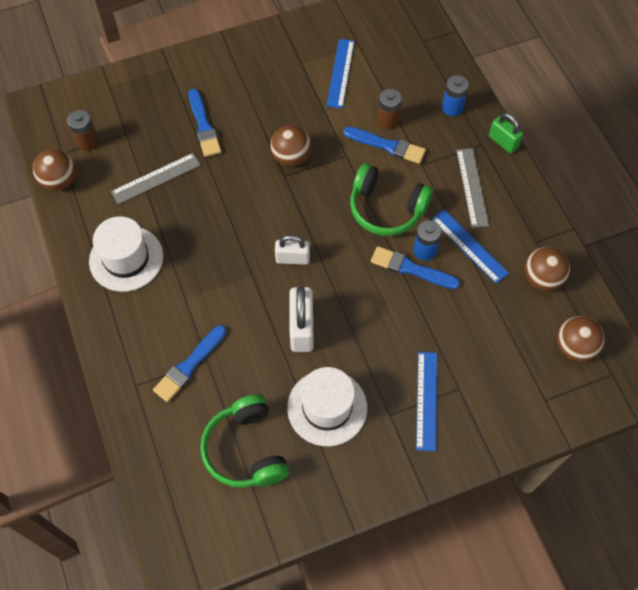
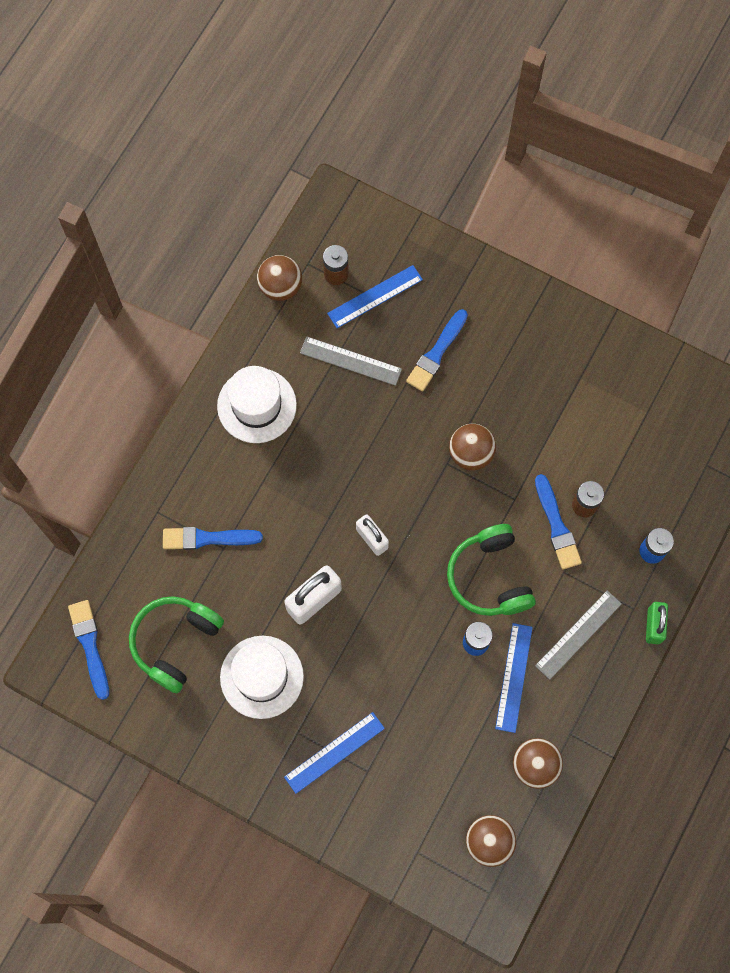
camera: 50 degrees right, 10 degrees up
blue ruler [326,39,354,108] -> blue ruler moved to [327,265,423,328]
blue brush [371,246,460,289] -> blue brush moved to [68,600,109,700]

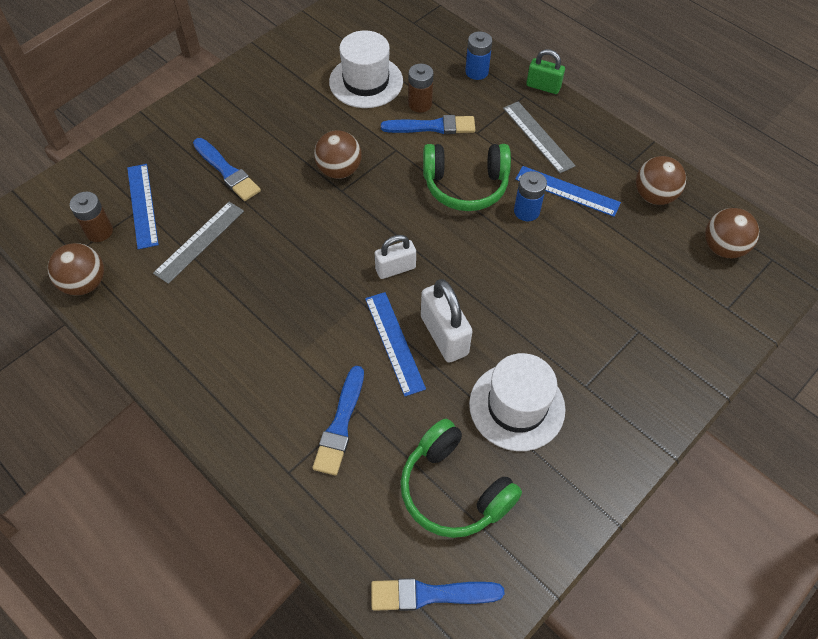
camera: 75 degrees left, 15 degrees down
white hat [217,366,297,443] -> white hat moved to [329,30,403,108]
blue ruler [284,712,385,794] -> blue ruler moved to [365,292,426,396]

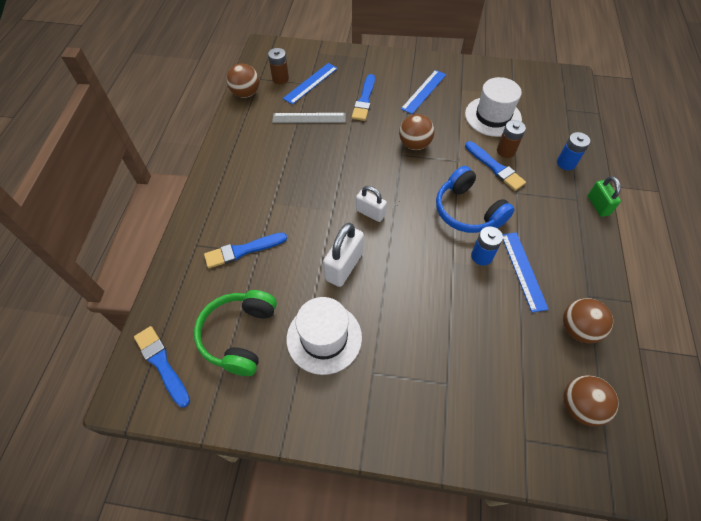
camera: 55 degrees right, 0 degrees up
blue ruler [365,292,426,396] -> blue ruler moved to [401,70,446,114]
green headphones [423,144,511,211] -> blue headphones [436,166,515,233]
grey ruler [503,101,576,173] -> none

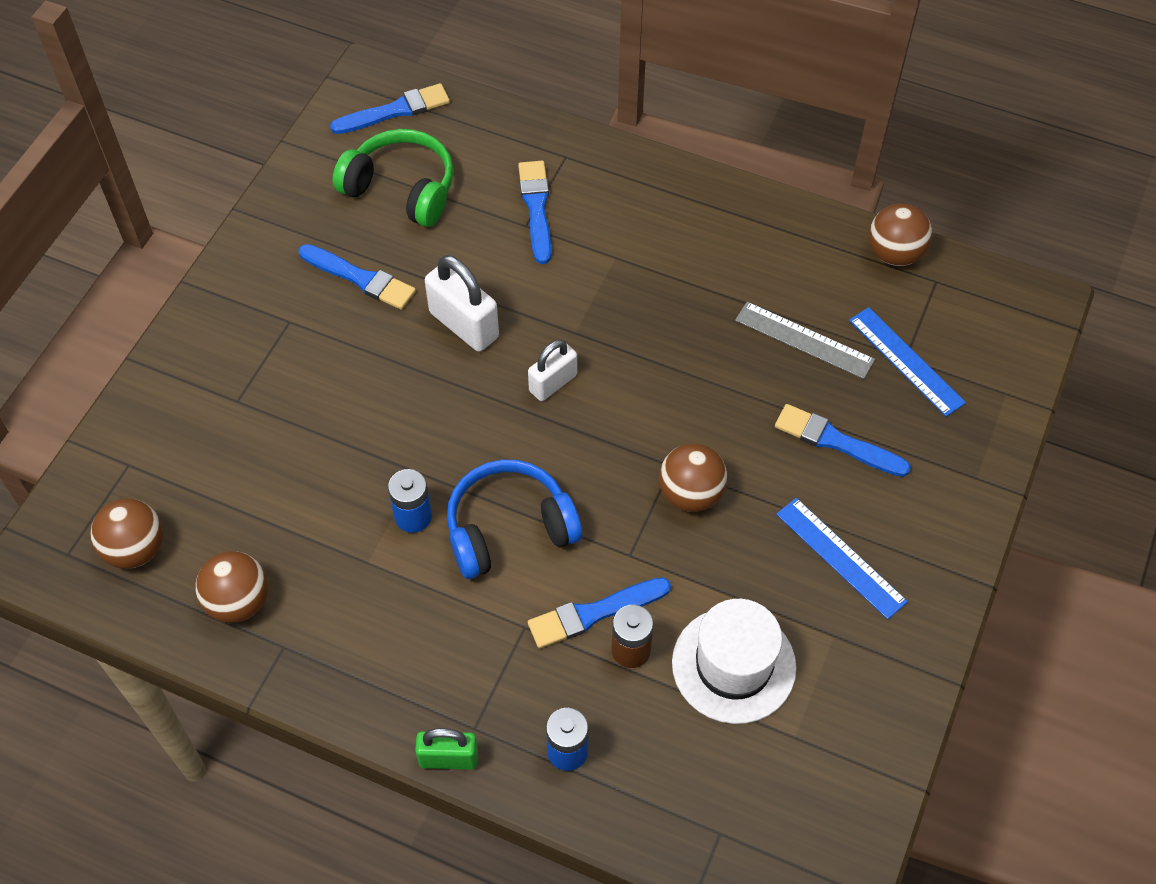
camera: 105 degrees right, 0 degrees up
brown battery [268,48,289,84] -> none
grey ruler [272,113,346,123] -> grey ruler turned 75 degrees counterclockwise [735,302,875,379]
white hat [286,297,362,375] -> blue brush [299,244,416,310]
blue ruler [502,232,549,312] -> none

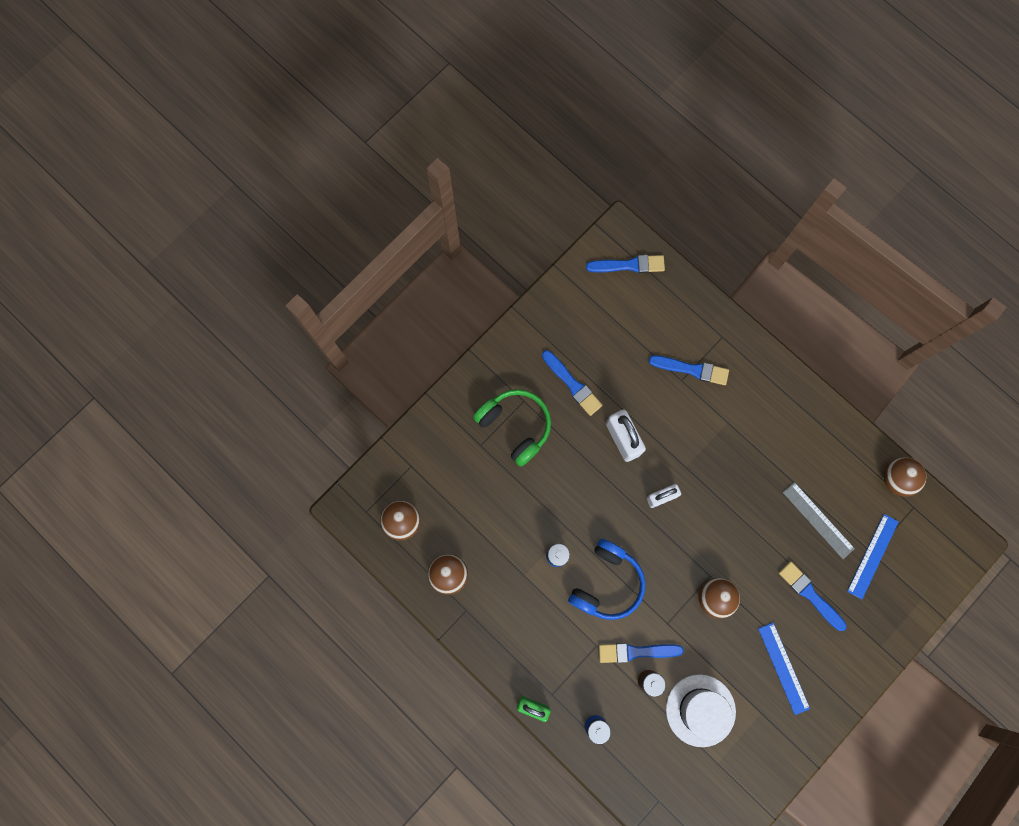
camera: 20 degrees right, 20 degrees up
green headphones [332,129,454,227] -> green headphones moved to [473,389,551,467]
blue headphones [447,460,582,579] -> blue headphones turned 120 degrees clockwise [568,539,646,620]
blue brush [518,161,551,264] -> blue brush turned 90 degrees clockwise [649,355,729,385]
blue ruler [849,307,966,417] -> blue ruler turned 45 degrees clockwise [847,514,899,599]

